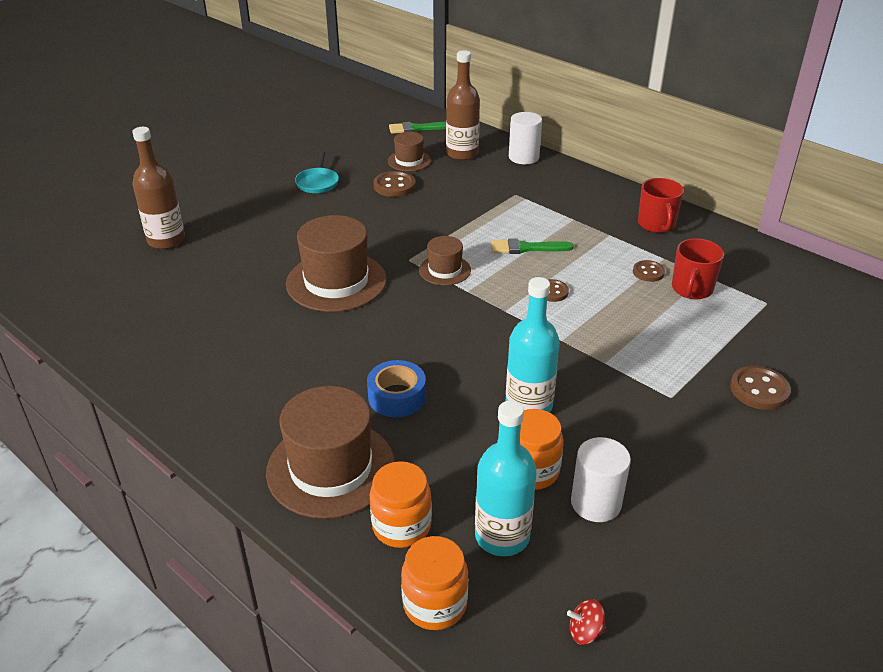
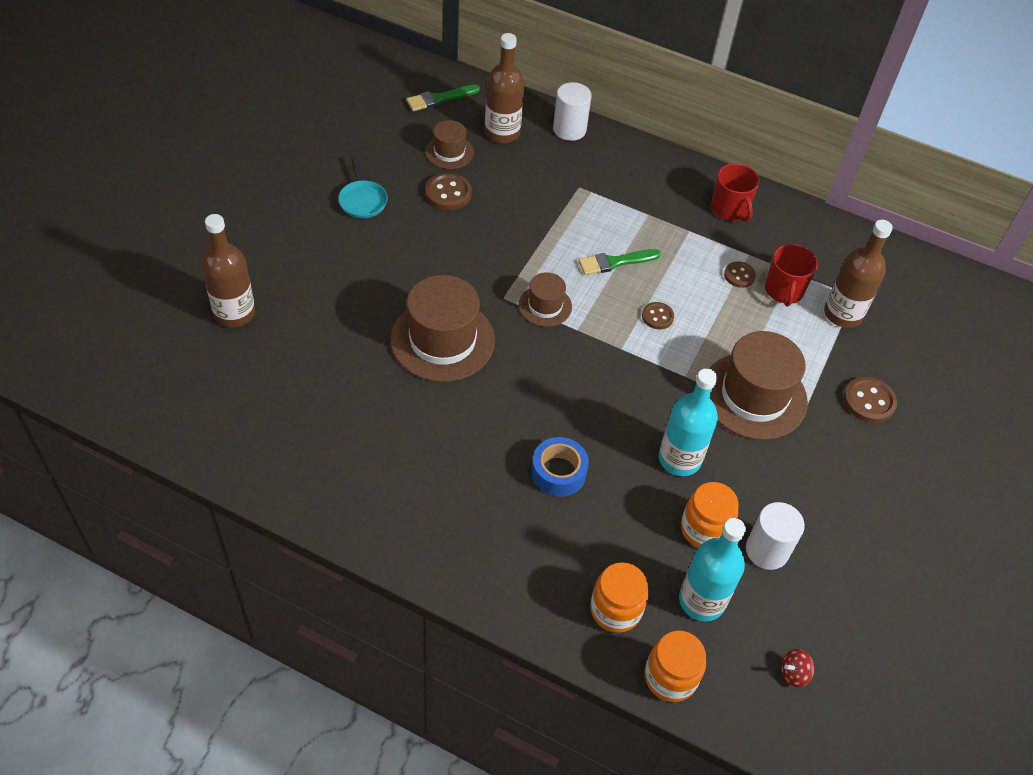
camera: 20 degrees left, 15 degrees up
brown hat [266,386,395,519] -> brown hat moved to [709,331,808,440]
none -> brown bottle [824,220,893,328]

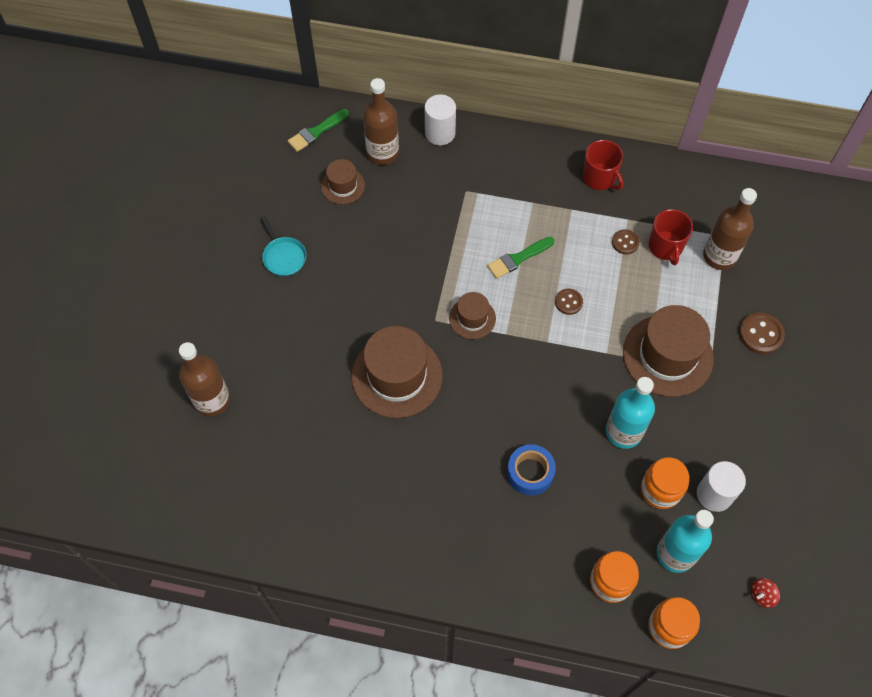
camera: 10 degrees left, 10 degrees up
brown button [426,173,472,210] -> none

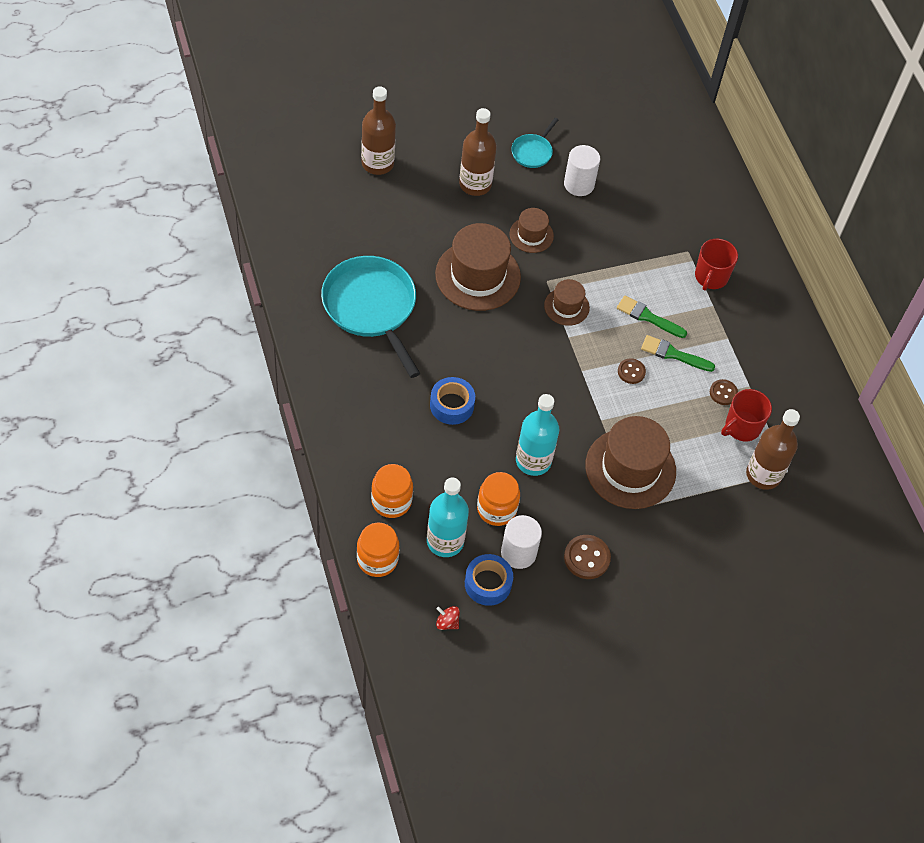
camera: 55 degrees right, 5 degrees down
green brush [288,109,349,152] -> green brush moved to [641,335,715,372]
brown hat [321,159,365,204] -> brown hat moved to [509,208,554,253]
brown bottle [363,78,399,165] -> brown bottle moved to [459,108,497,196]
white cylinder [425,94,456,145] -> white cylinder moved to [564,145,600,196]
red mug [583,140,623,190] -> red mug moved to [695,239,738,291]
brown button [739,313,785,354] -> brown button moved to [564,535,611,579]
none -> turquoise pan [321,256,420,378]
none -> blue tape [465,554,513,606]

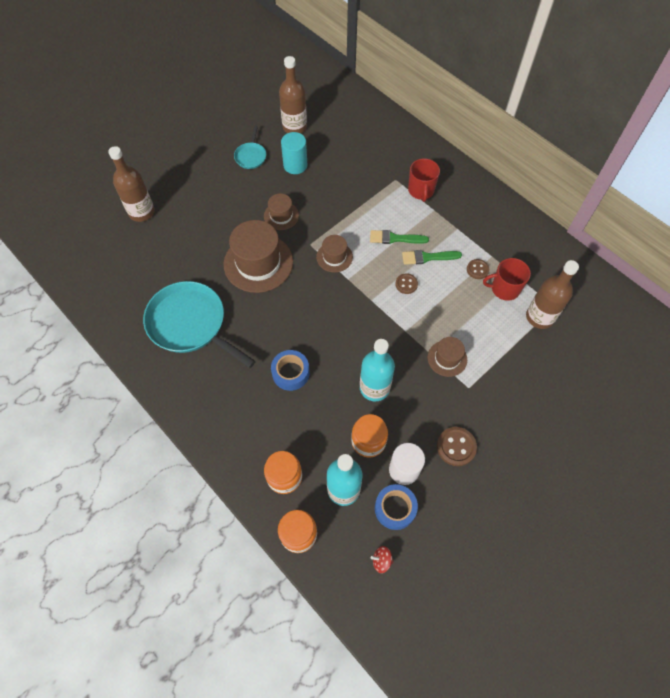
camera: 20 degrees left, 5 degrees up
brown bottle [459,108,497,196] -> brown bottle moved to [279,56,307,134]
white cylinder [564,145,600,196] -> turquoise cylinder [281,132,307,174]
brown hat [585,416,676,509] -> brown hat [428,337,467,377], size x0.53
red mug [721,389,772,441] -> red mug turned 60 degrees clockwise [483,258,531,301]

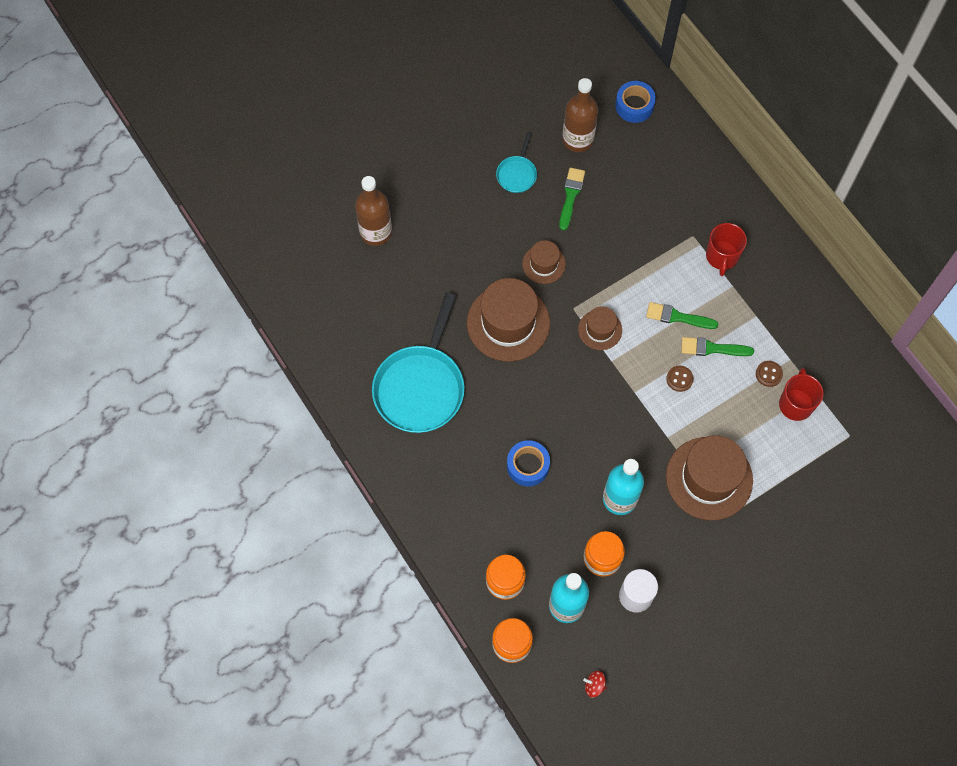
camera: 10 degrees right, 5 degrees up
turquoise pan [143,281,256,368] -> turquoise pan turned 120 degrees counterclockwise [372,293,465,433]
turquoise cylinder [281,132,307,174] -> green brush [559,168,585,231]
blue tape [375,484,418,530] -> blue tape moved to [615,81,656,123]
brown hat [428,337,467,377] -> brown hat [666,435,753,520], size x1.89
brown button [437,427,477,466] -> none
red mug [483,258,531,301] -> red mug turned 90 degrees clockwise [779,368,824,421]
brown bottle [526,260,579,329] -> none

